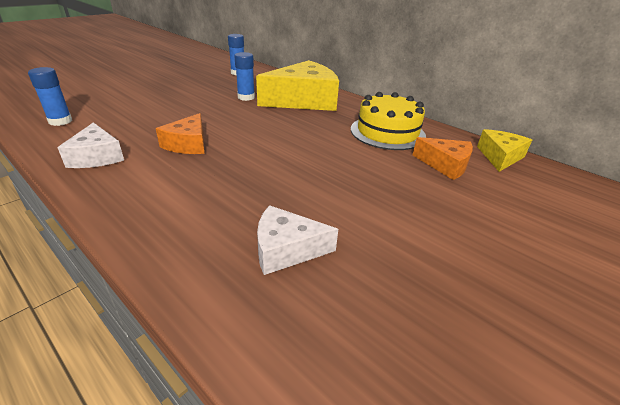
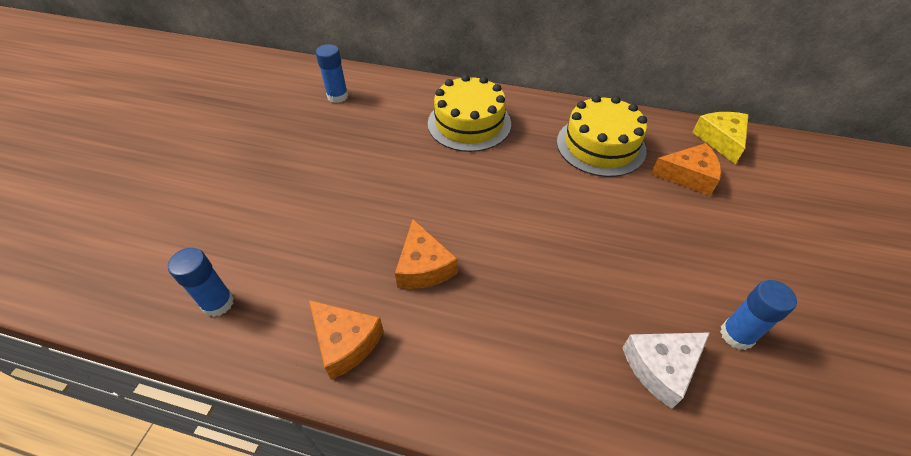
camera: 25 degrees left, 15 degrees up
white cheese [57,122,124,168] -> orange cheese [309,300,384,380]
blue glue stick [234,52,255,101] -> blue glue stick moved to [720,280,797,350]
yellow cheese [256,60,339,111] -> yellow cake [428,74,511,152]

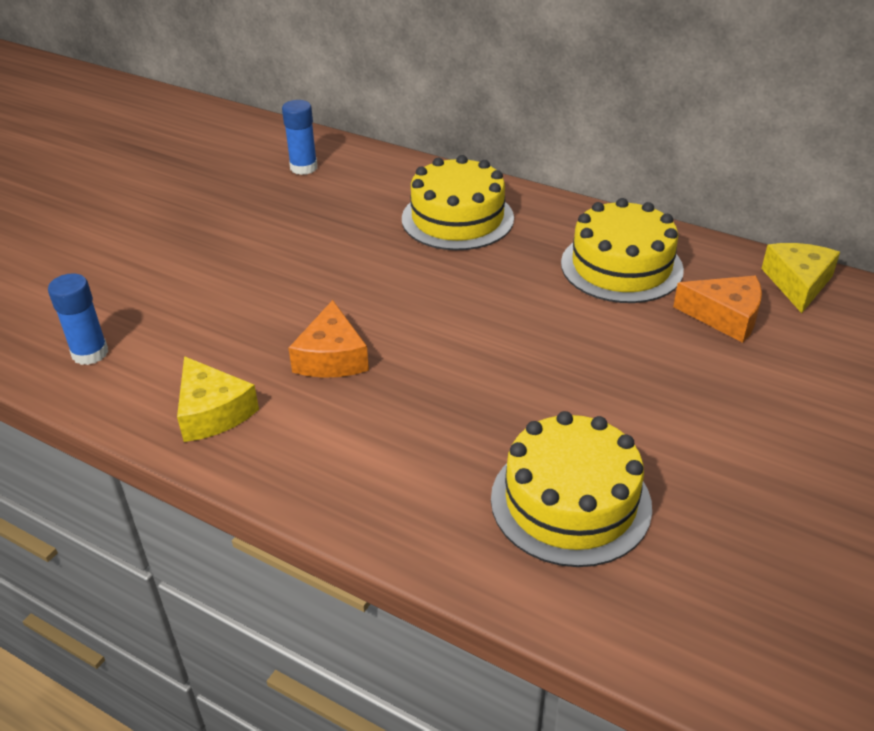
camera: 15 degrees right, 10 degrees down
orange cheese [309,300,384,380] -> yellow cheese [177,356,259,442]
white cheese [622,332,710,409] -> yellow cake [491,411,652,567]
blue glue stick [720,280,797,350] -> none

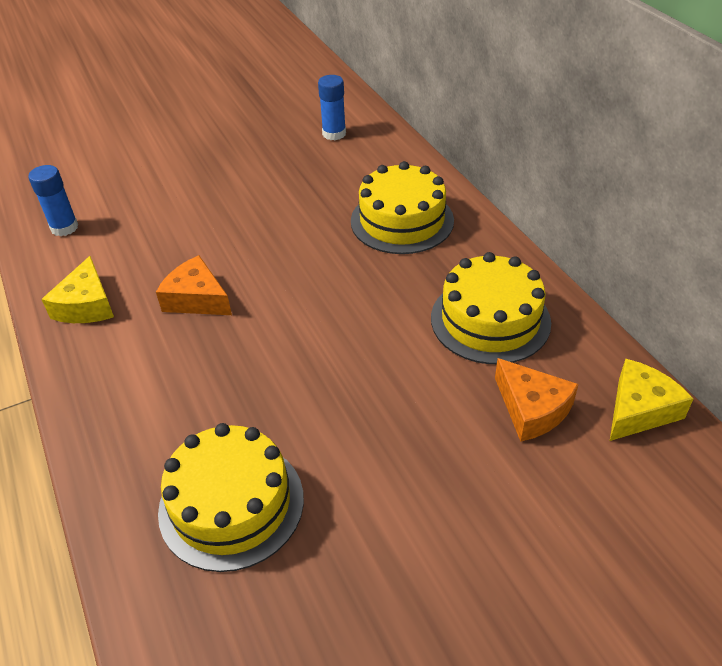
camera: 35 degrees right, 5 degrees up
orange cheese [289,300,369,378] -> orange cheese turned 90 degrees clockwise [156,255,232,315]

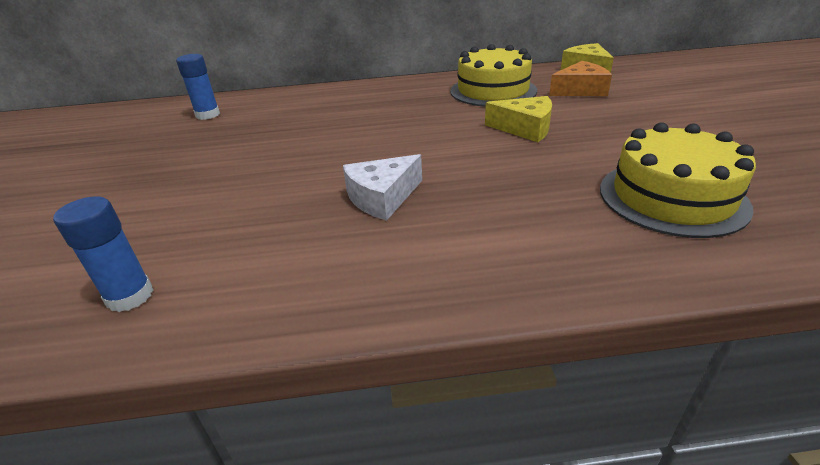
camera: 70 degrees left, 10 degrees down
yellow cheese [41,256,114,323] -> yellow cheese moved to [485,96,552,142]
orange cheese [156,255,232,315] -> white cheese [343,154,422,221]
yellow cake [351,161,454,254] -> none

